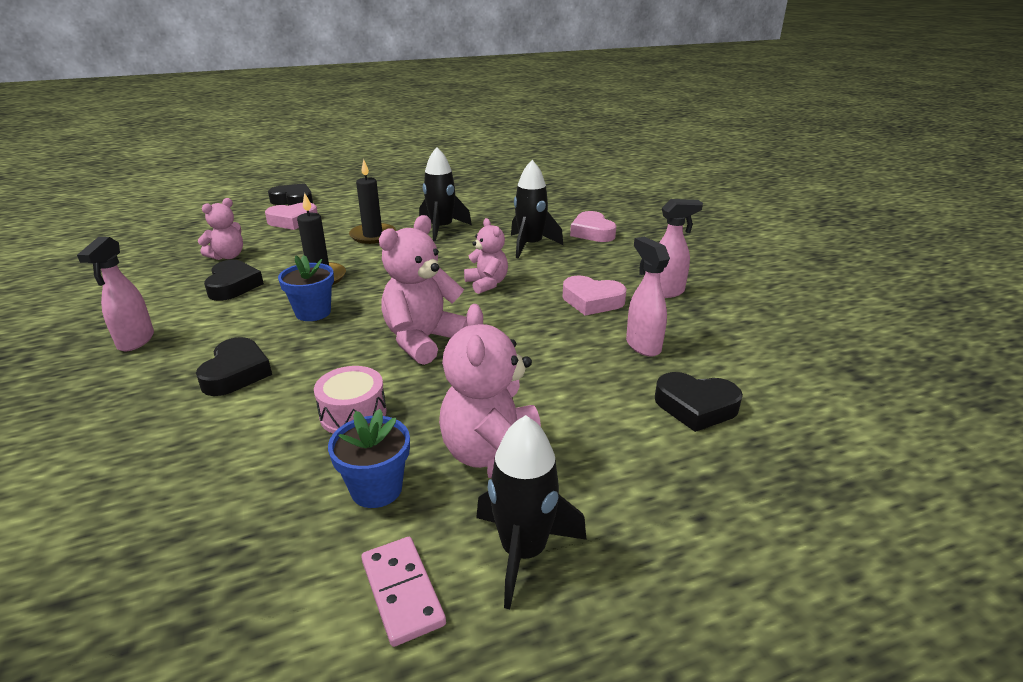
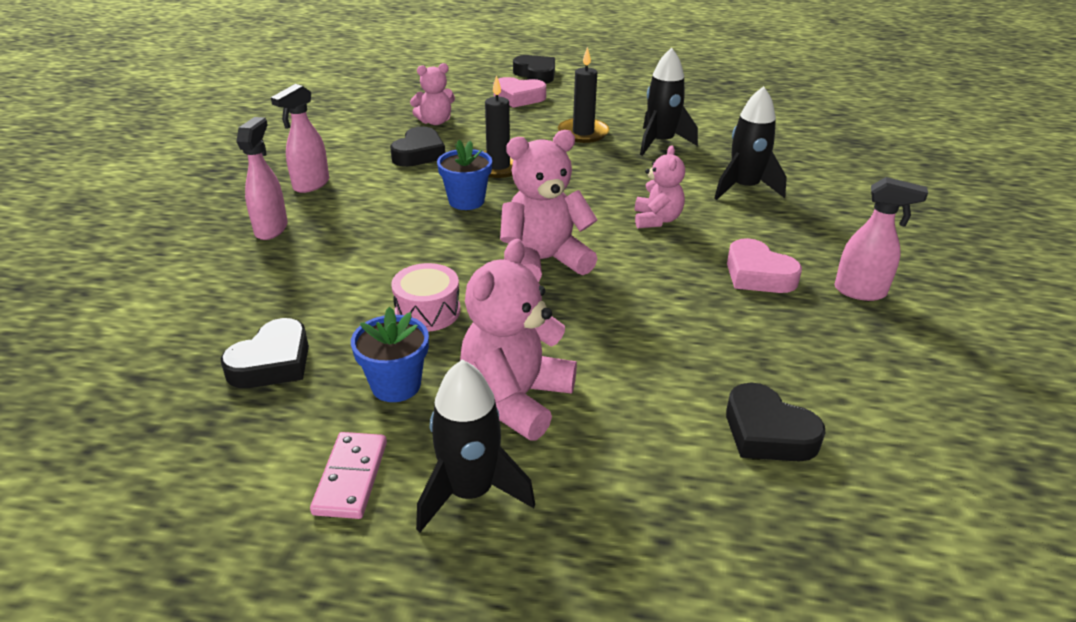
camera: 30 degrees right, 5 degrees up
black heart [196,337,272,396] -> black heart moved to [221,318,309,388]
pink heart [570,211,617,242] -> none
pink spray bottle [626,237,670,357] -> pink spray bottle moved to [236,117,288,240]

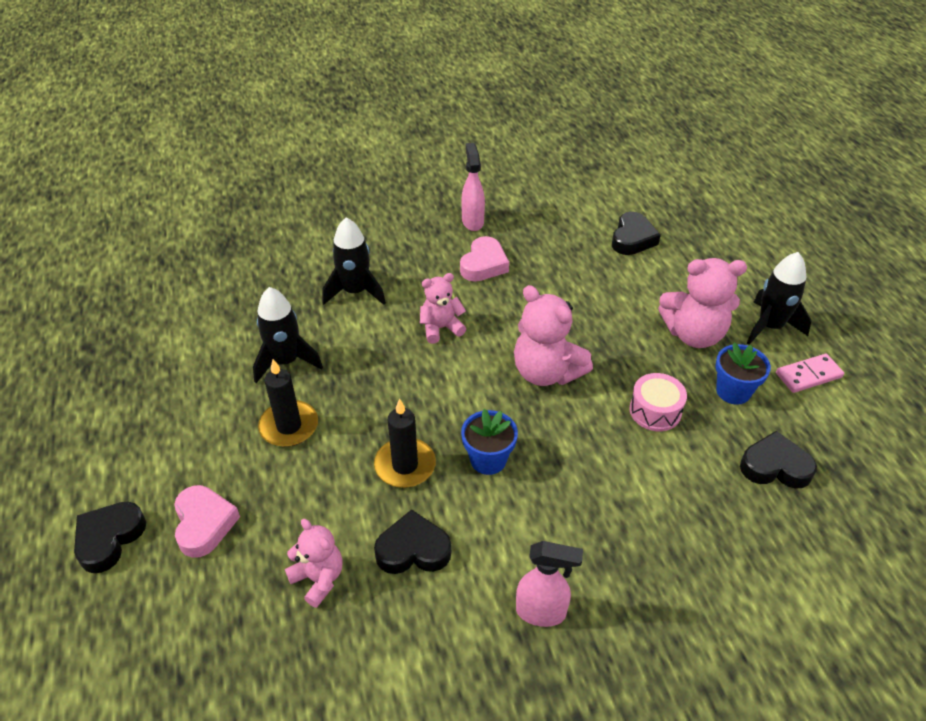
camera: 115 degrees left, 10 degrees up
pink spray bottle [236,117,288,240] -> none

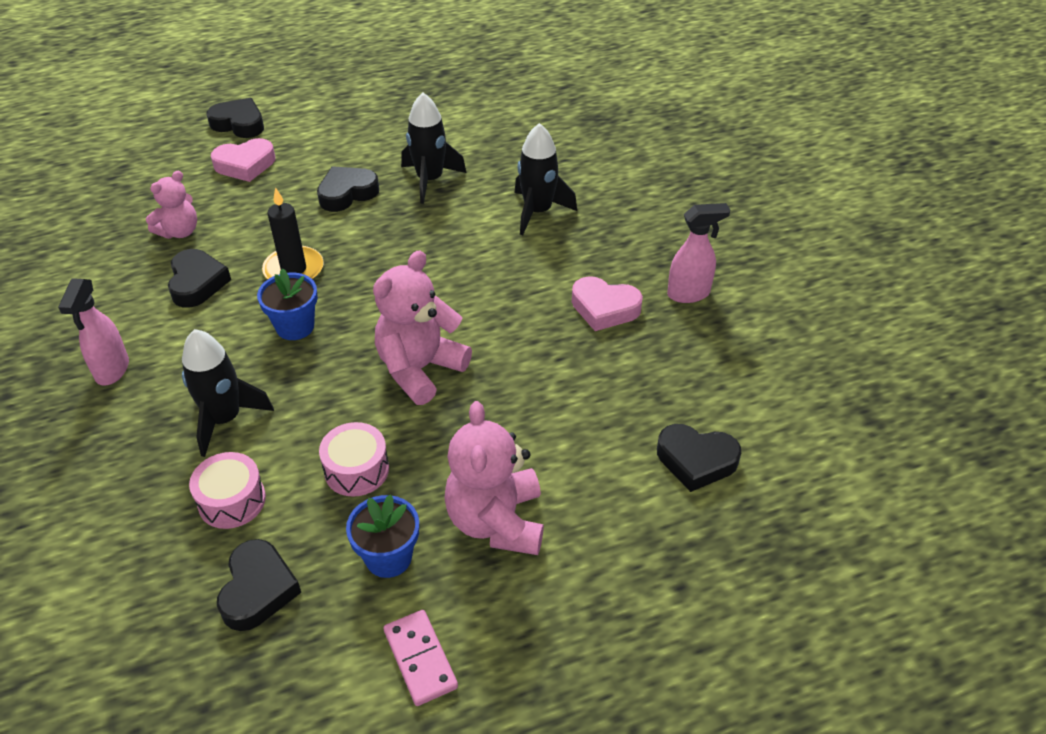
camera: 85 degrees right, 0 degrees up
black candle [258,359,318,447] -> black heart [317,166,379,212]
pink teddy bear [420,273,466,344] -> none
black rocket [747,252,811,345] -> black rocket moved to [182,329,274,457]
none -> pink drum [189,452,266,529]

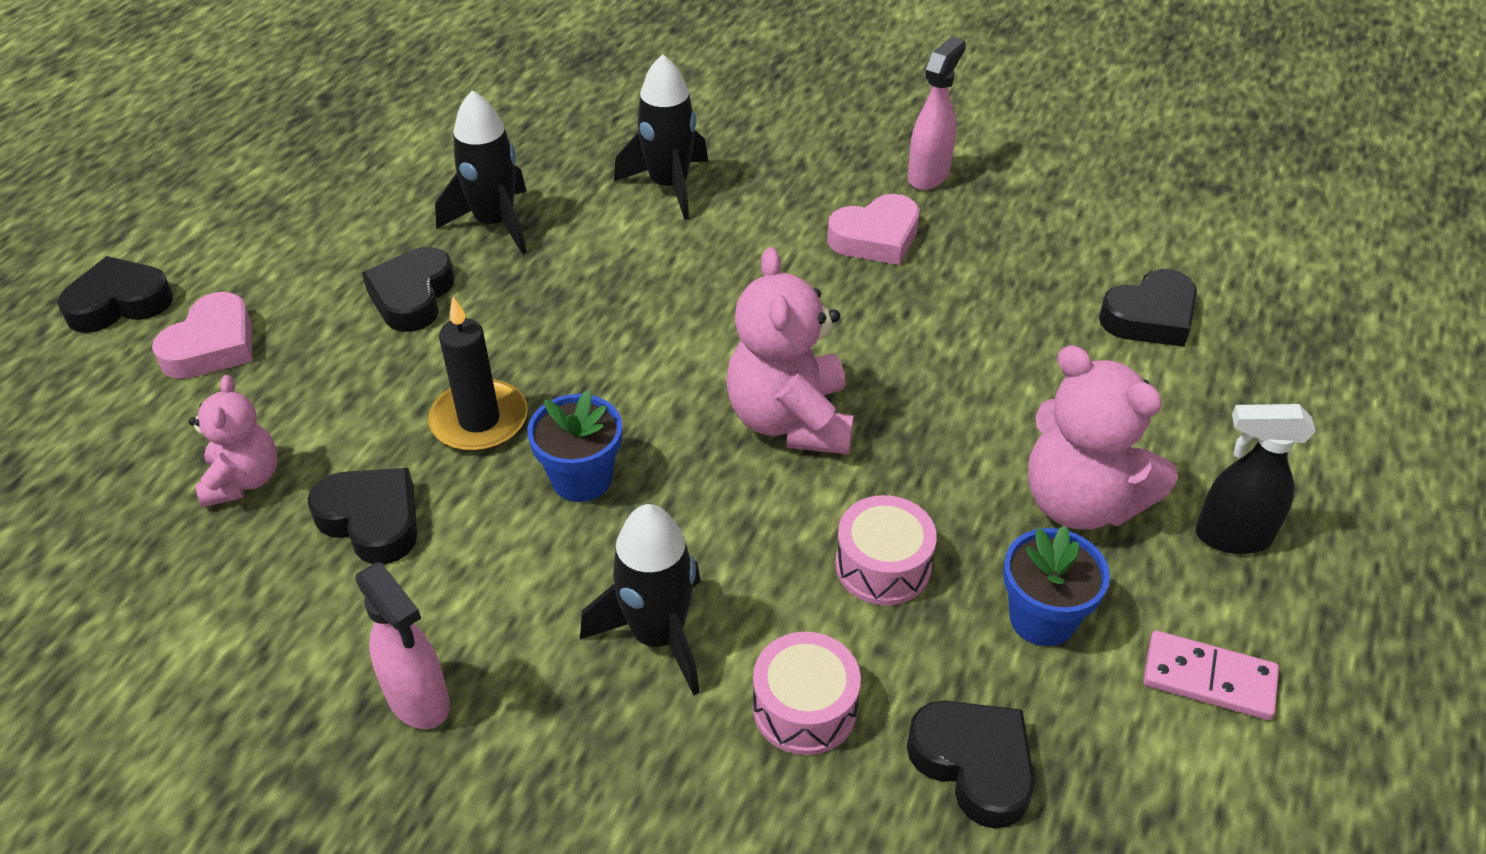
camera: 45 degrees left, 0 degrees up
none -> black spray bottle [1196,404,1316,554]

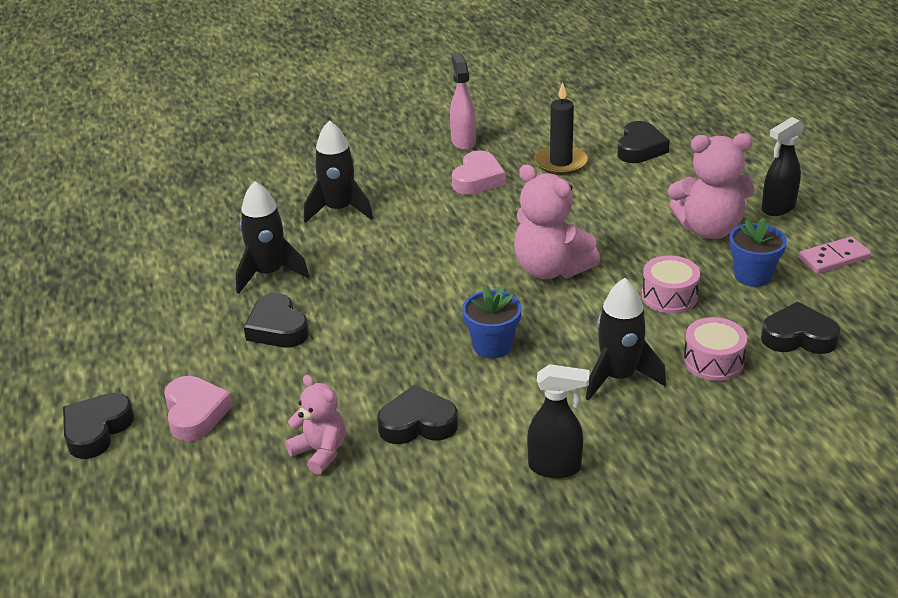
camera: 40 degrees left, 10 degrees down
pink spray bottle [355,563,450,729] -> black spray bottle [527,364,590,478]
black candle [428,297,528,452] -> black candle moved to [534,82,588,175]

